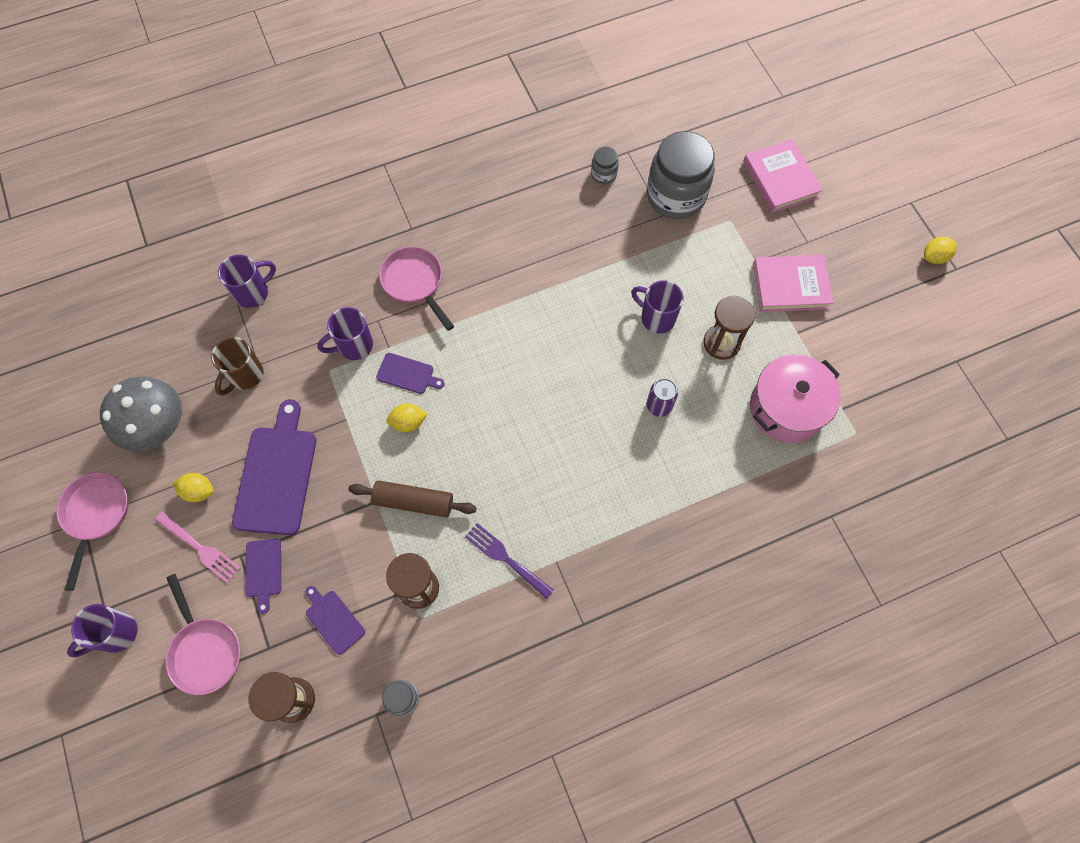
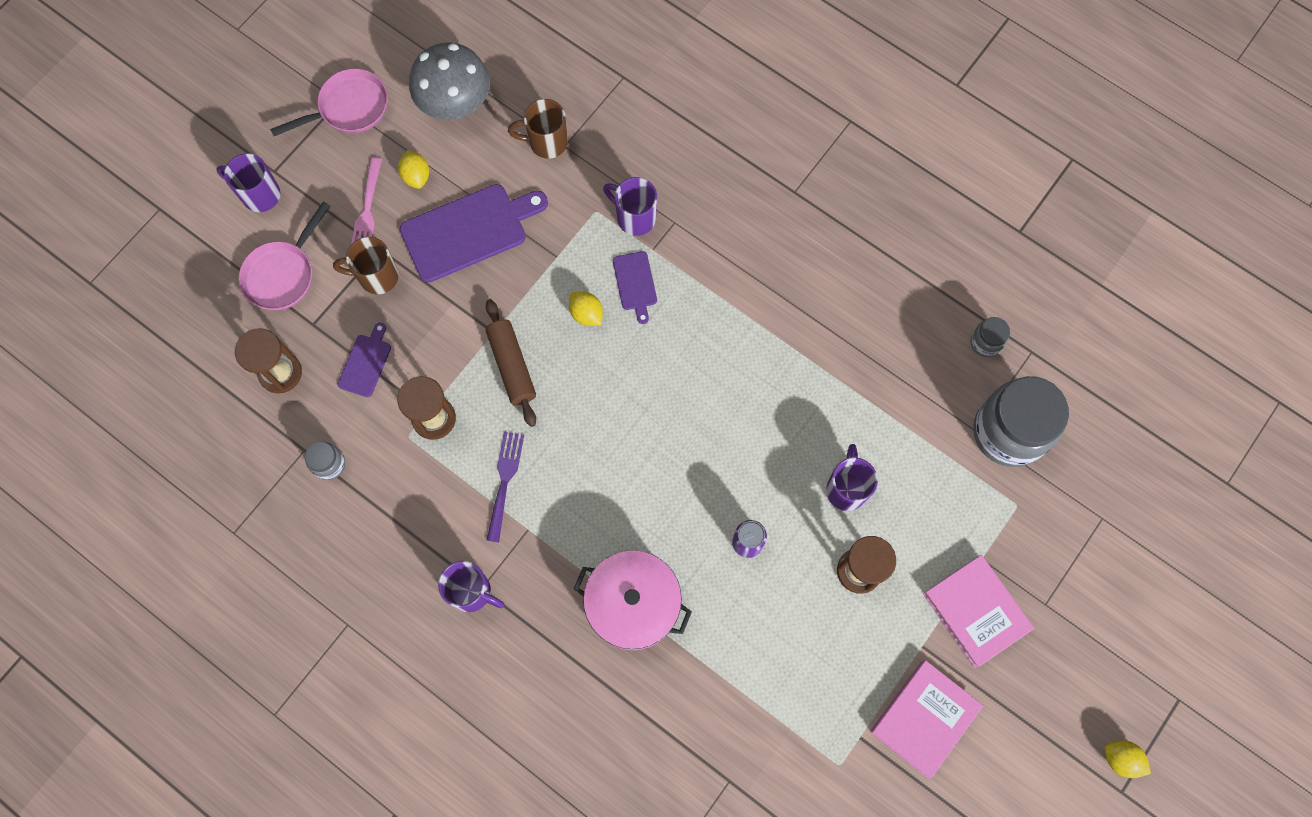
camera: 60 degrees right, 5 degrees up
purple mug [218,255,276,308] -> purple mug moved to [438,561,505,612]
purple cutting board [246,539,281,614] -> brown mug [333,237,399,294]
pink pan [379,246,454,331] -> none
pink book [743,139,823,213] -> pink book moved to [871,660,983,778]
pink pot [750,355,841,443] -> pink pot moved to [574,550,692,650]

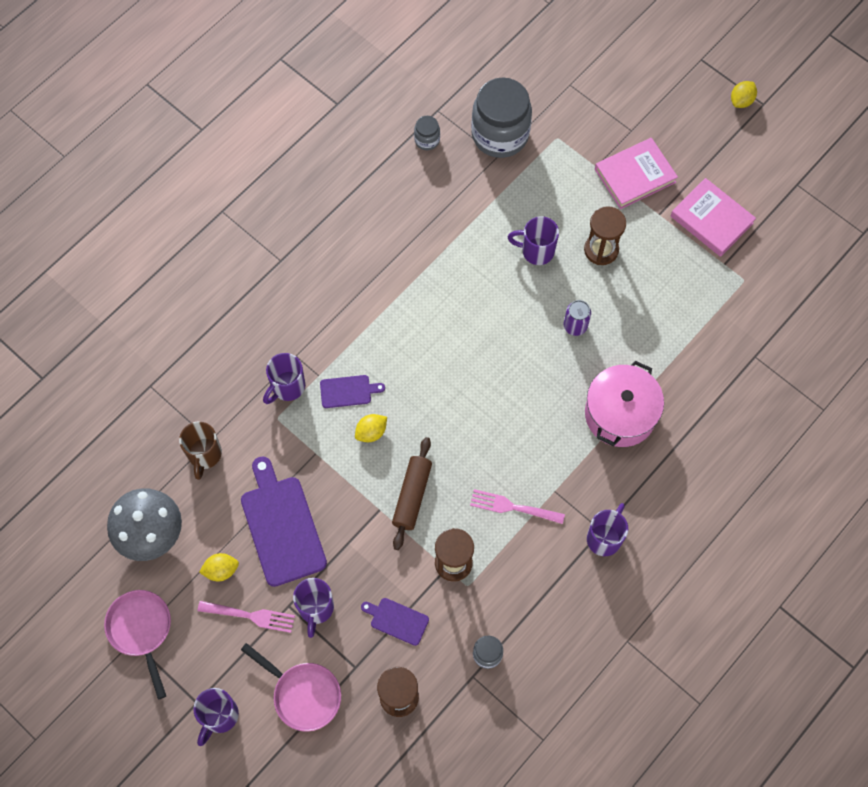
camera: 85 degrees left, 5 degrees down
brown mug [333,237,399,294] -> purple mug [293,578,334,638]
brown rolling pin [486,299,536,427] -> brown rolling pin turned 60 degrees counterclockwise [392,437,432,550]
purple fork [487,432,524,542] -> pink fork [470,489,565,524]

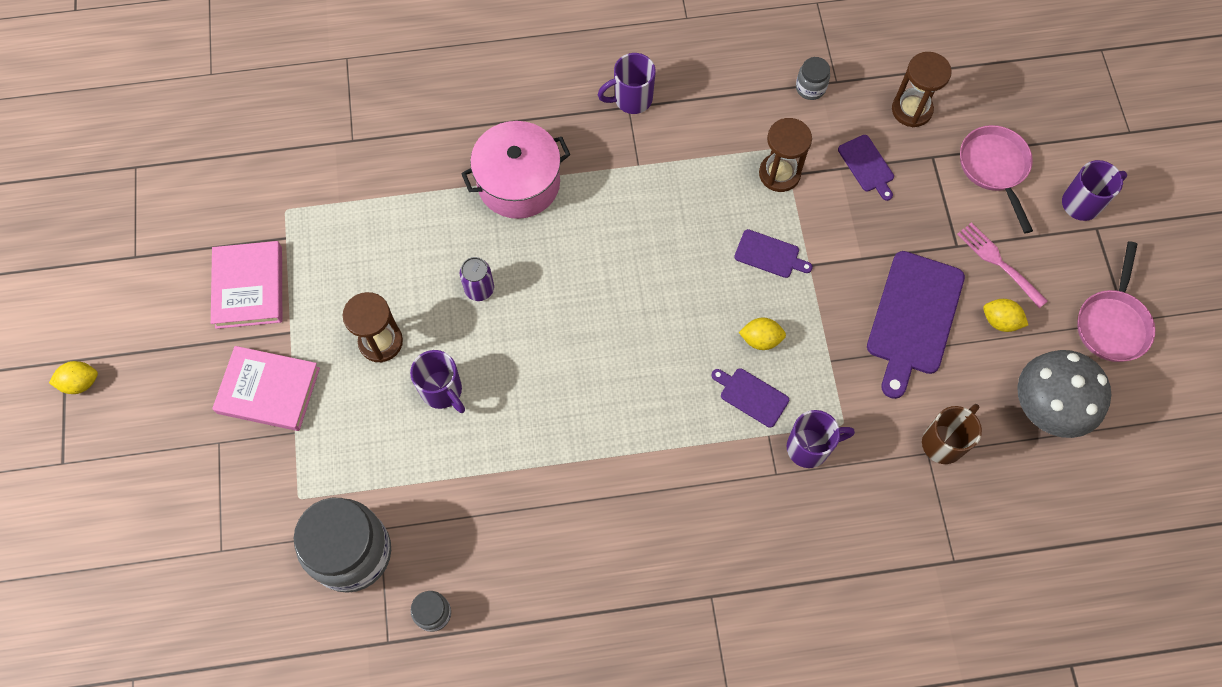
camera: 140 degrees left, 0 degrees up
purple mug [293,578,334,638] -> none
brown rolling pin [392,437,432,550] -> purple cutting board [734,229,813,278]
pink fork [470,489,565,524] -> none

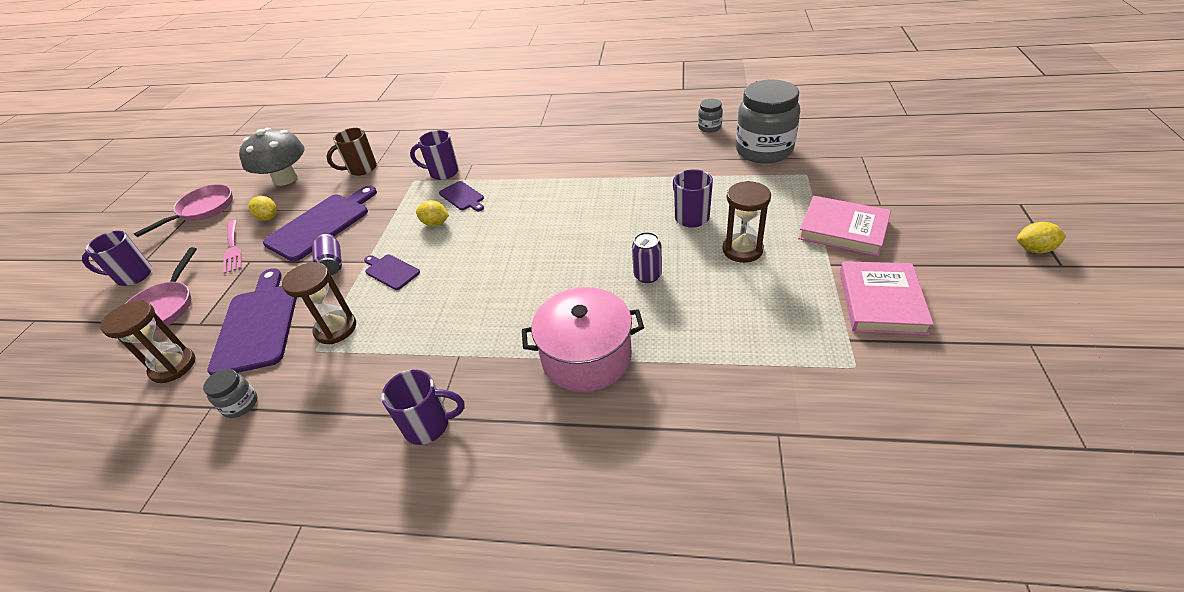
camera: 160 degrees left, 25 degrees down
purple cutting board [838,135,894,201] -> purple cutting board [207,268,297,375], size x1.98
none -> purple can [312,234,342,275]

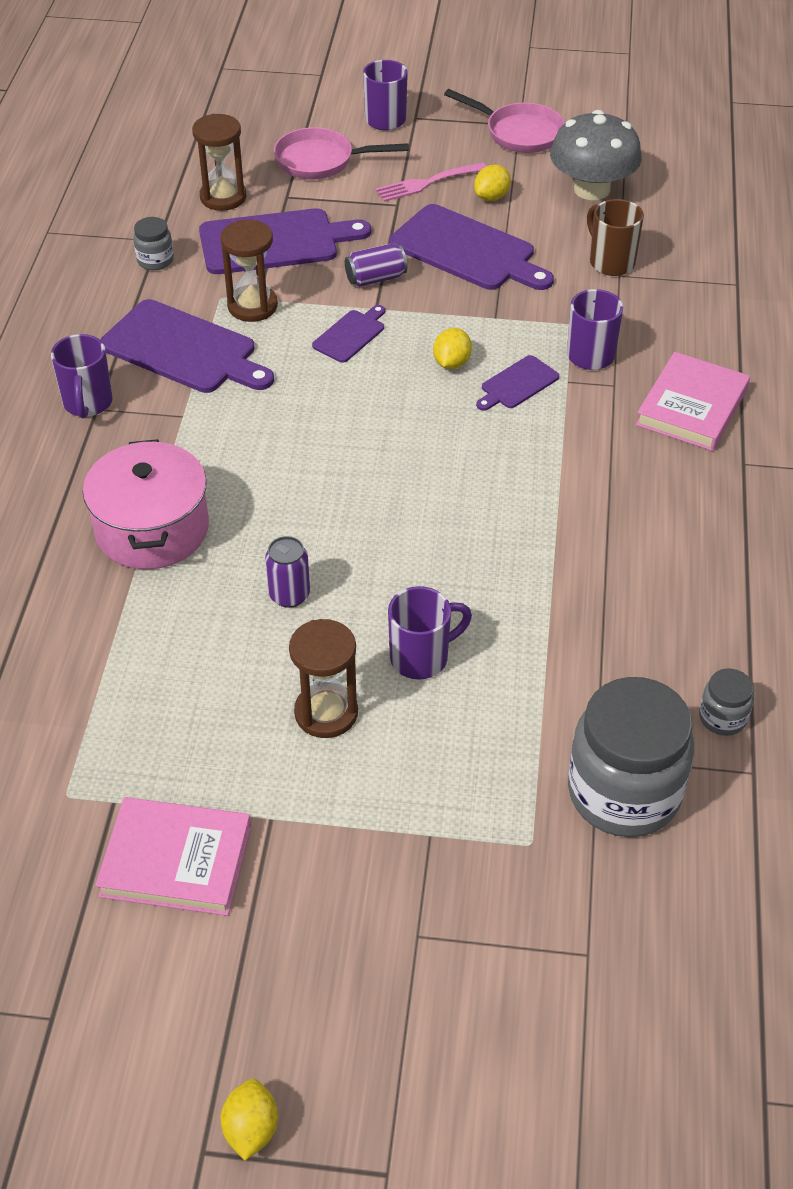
camera: 85 degrees right, 5 degrees up
pink book [798,196,891,256] -> pink book moved to [635,352,750,451]
none -> purple cutting board [100,299,274,393]

